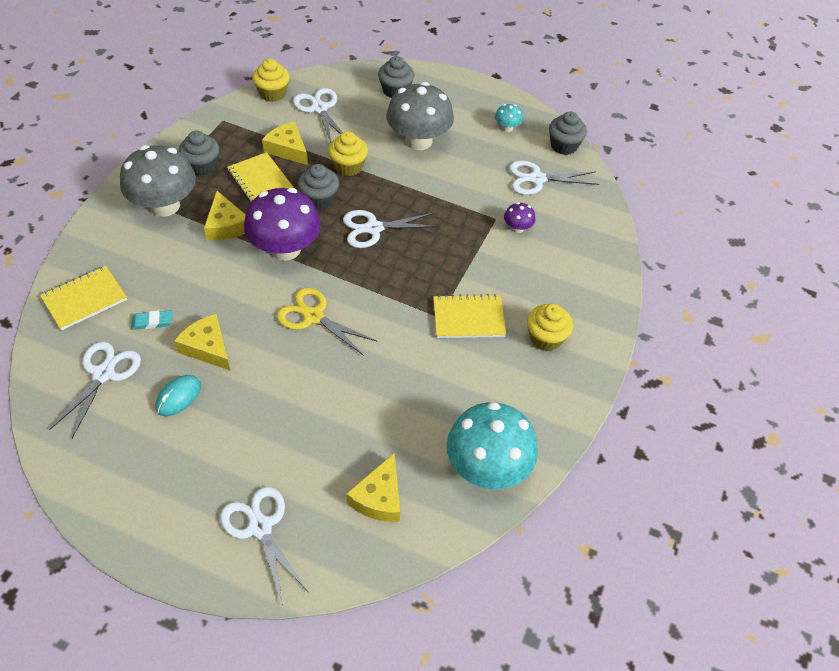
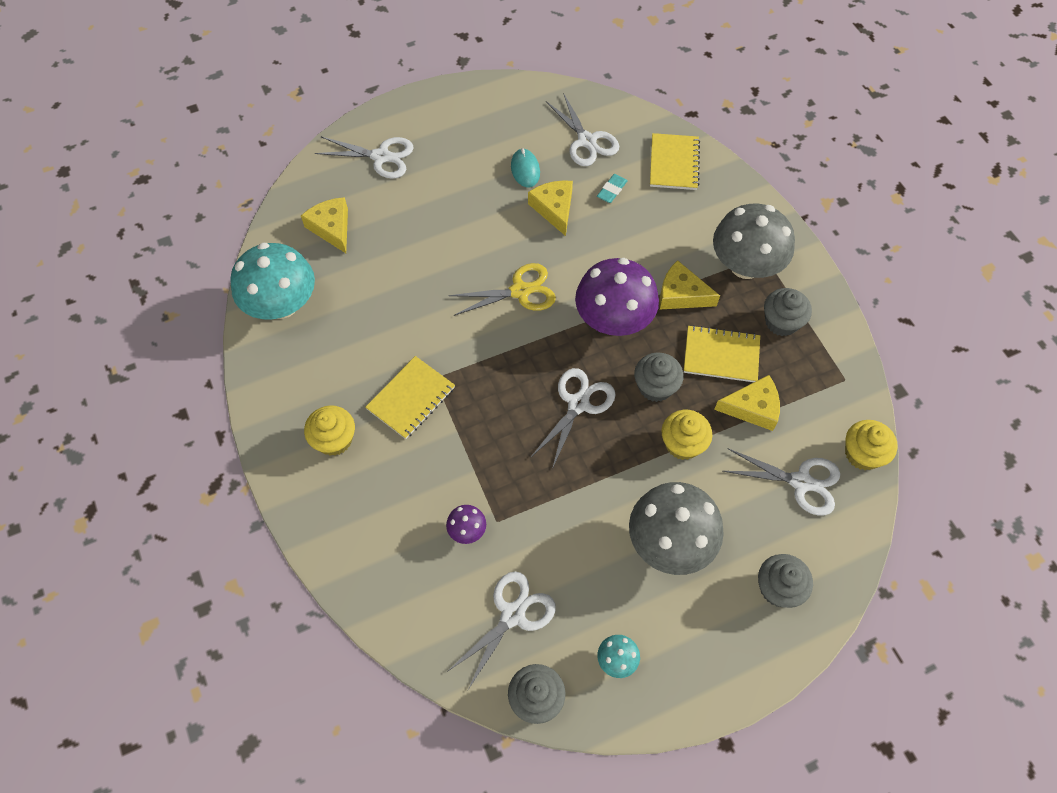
camera: 135 degrees right, 10 degrees up
yellow cheese [174,314,230,370] -> yellow cheese turned 105 degrees counterclockwise [528,180,573,236]

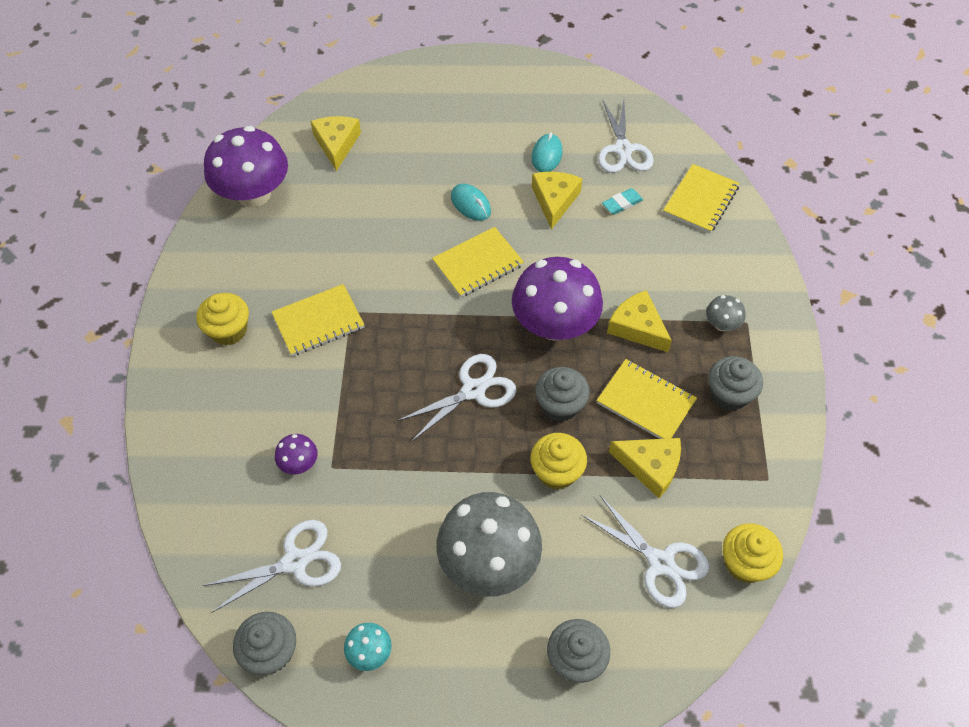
camera: 25 degrees right, 5 degrees down
turquoise mushroom [230,243,315,320] -> purple mushroom [204,126,288,207]
white scissors [315,137,414,179] -> none
yellow scissors [448,263,556,316] -> yellow notebook [432,227,524,297]
grey mushroom [713,204,795,279] -> grey mushroom [706,295,745,331], size x0.44
none -> turquoise mouse [451,184,491,221]

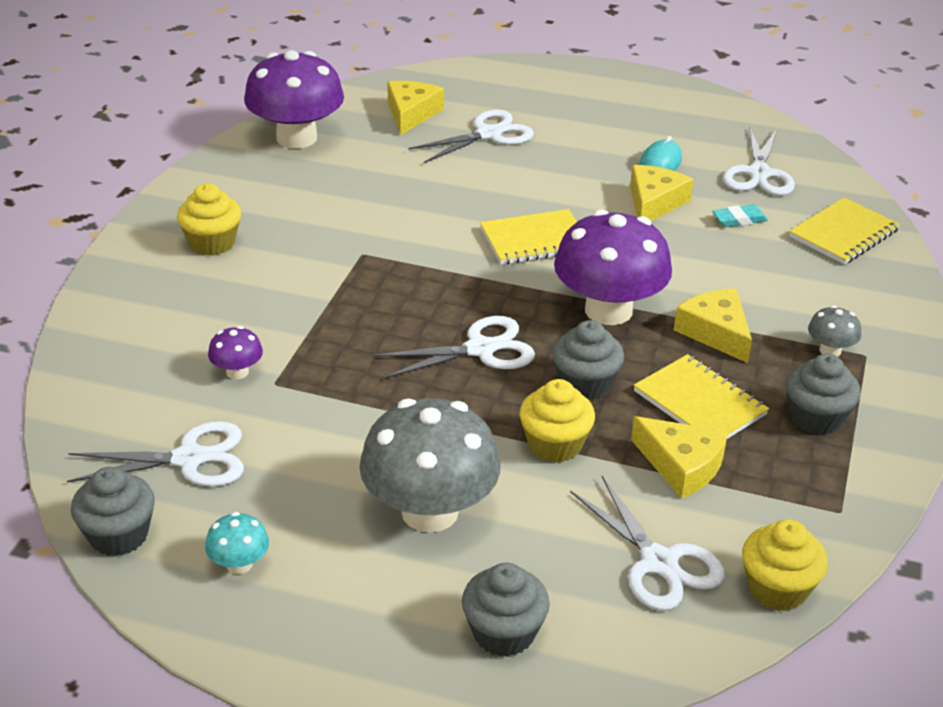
camera: 15 degrees right, 20 degrees down
yellow notebook [272,284,365,356] -> none
turquoise mouse [451,184,491,221] -> none
none -> white scissors [408,110,534,163]

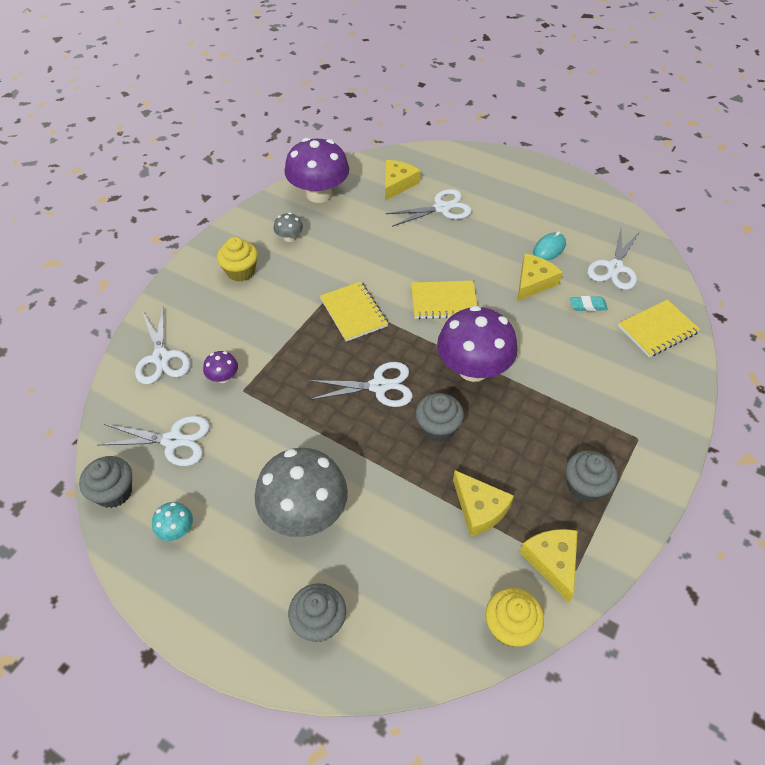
camera: 15 degrees right, 15 degrees up
yellow cupcake [520,379,595,463] -> none
white scissors [570,476,725,611] -> white scissors moved to [135,308,190,385]
yellow notebook [633,354,769,439] -> yellow notebook moved to [320,281,388,342]
yellow cheese [674,289,752,363] -> yellow cheese moved to [520,529,578,602]
grey mushroom [808,305,861,357] -> grey mushroom moved to [274,213,303,242]

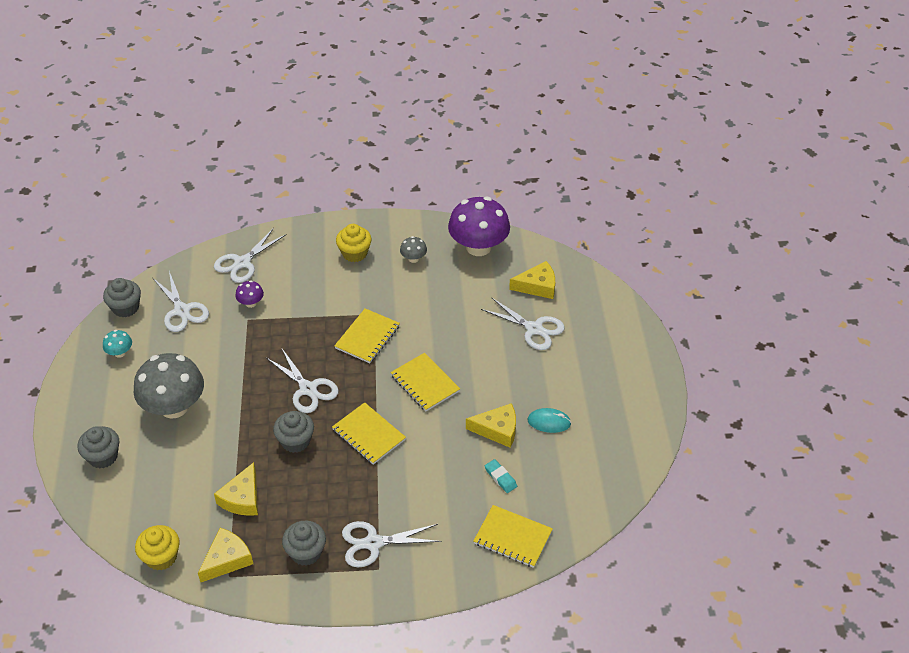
camera: 55 degrees right, 5 degrees down
purple mushroom [437,306,518,382] -> yellow notebook [332,402,406,465]
white scissors [587,229,640,290] -> white scissors moved to [342,521,441,567]

